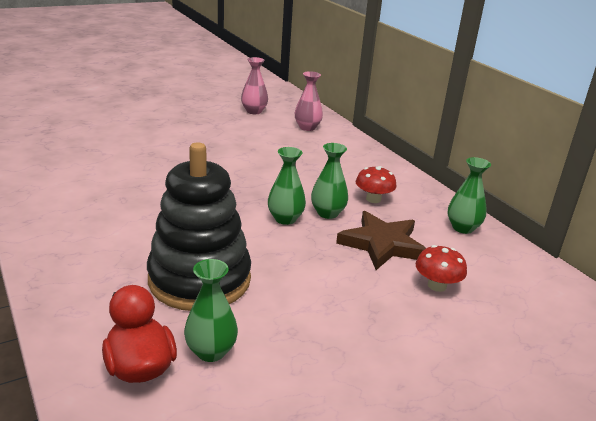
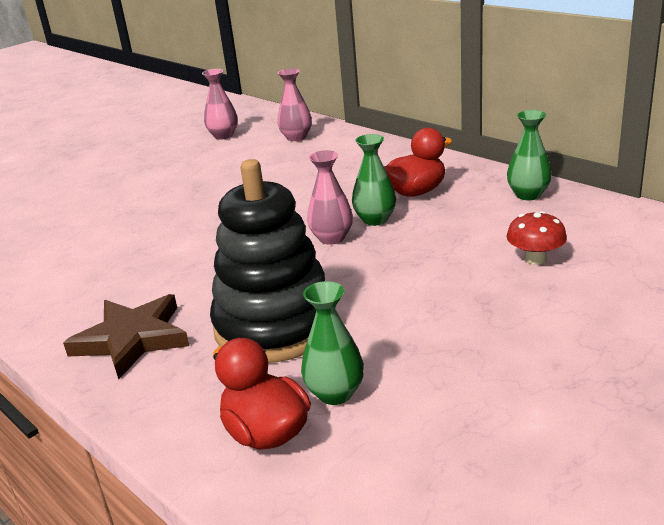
camera: 10 degrees left, 0 degrees up
green vase [268,147,306,225] -> pink vase [307,150,353,245]
brown star [336,211,426,270] -> brown star moved to [63,294,189,380]
red mushroom [356,166,396,203] -> red duck [384,128,452,197]

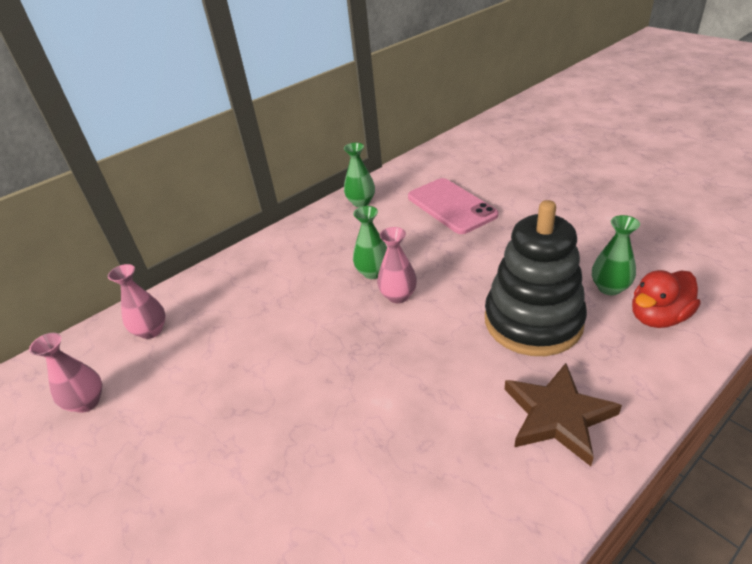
camera: 85 degrees left, 10 degrees up
red duck [384,128,452,197] -> none
red mushroom [506,211,567,264] -> pink phone [408,178,499,234]

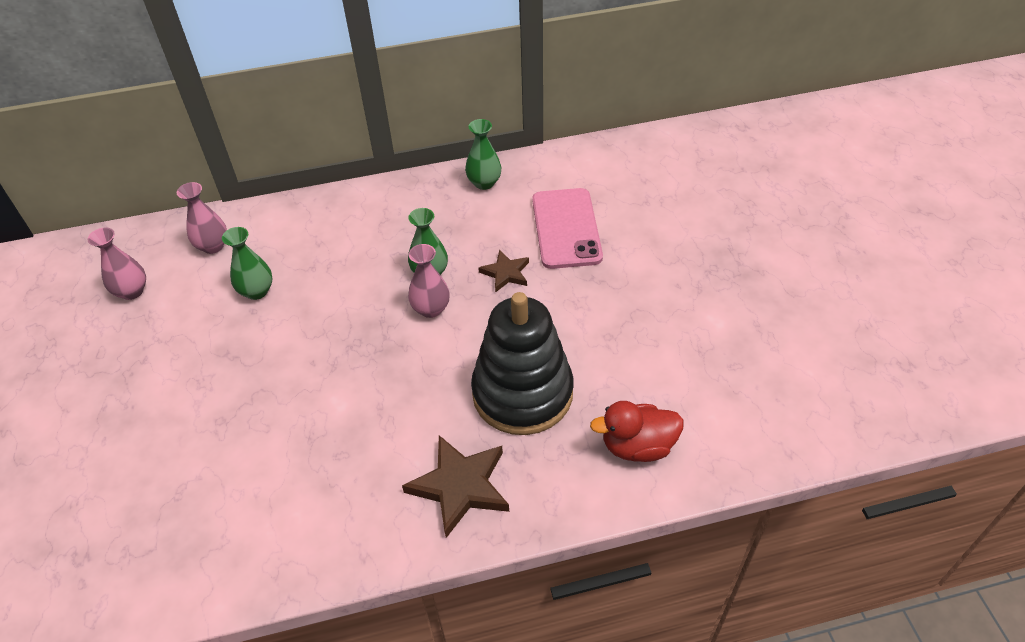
camera: 25 degrees right, 10 degrees up
green vase [592,215,640,295] -> green vase moved to [222,227,273,300]
none -> brown star [479,250,529,293]

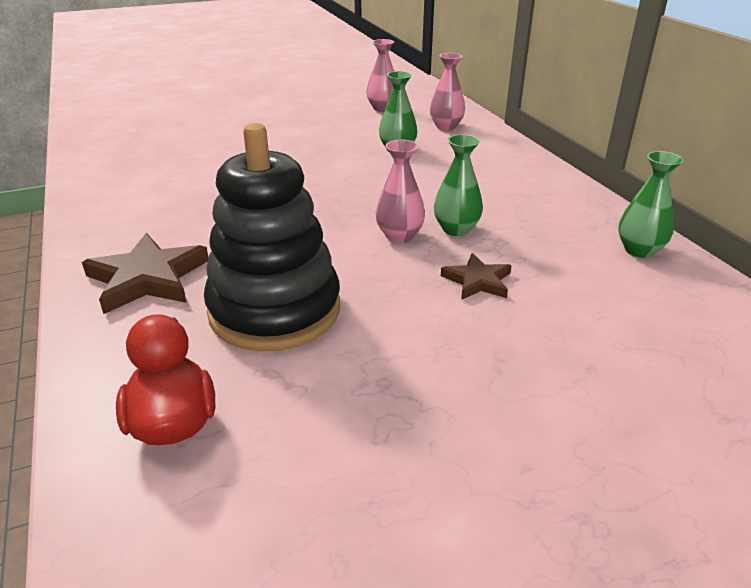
camera: 80 degrees right, 15 degrees down
pink phone [532,188,603,269] -> none

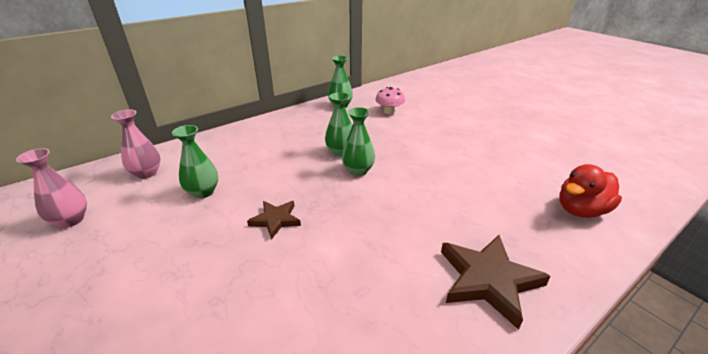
camera: 105 degrees left, 0 degrees up
black stacking toy [204,123,340,351] -> none
pink vase [375,140,425,243] -> green vase [342,107,375,176]
brown star [441,253,512,300] -> brown star moved to [247,201,301,240]
none -> pink mushroom [375,87,405,114]

